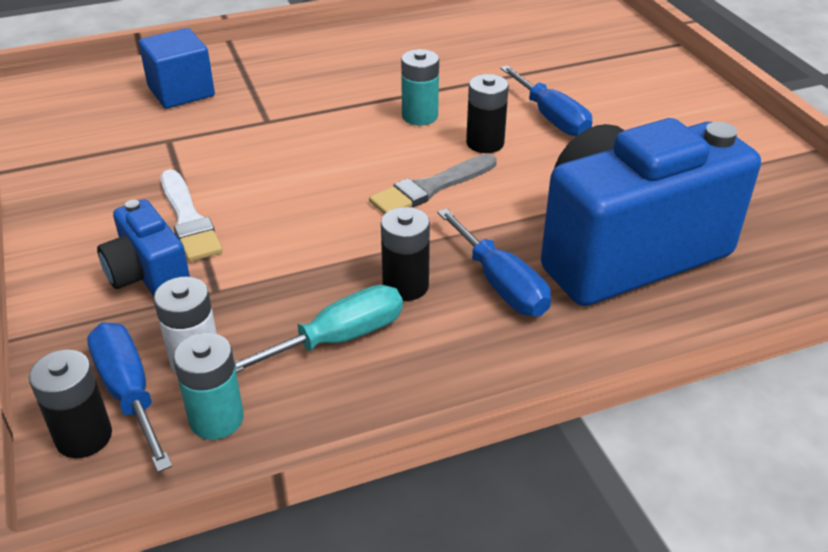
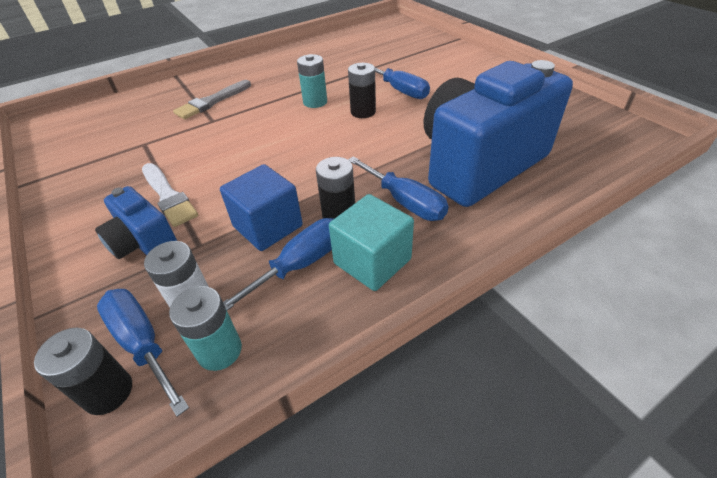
camera: 10 degrees left, 5 degrees up
blue cube [138,28,215,109] -> blue cube moved to [220,164,303,251]
turquoise screwdriver [234,285,403,373] -> blue screwdriver [223,218,333,311]
grey brush [369,154,497,214] -> grey brush moved to [173,80,251,119]
none -> turquoise cube [329,194,414,291]

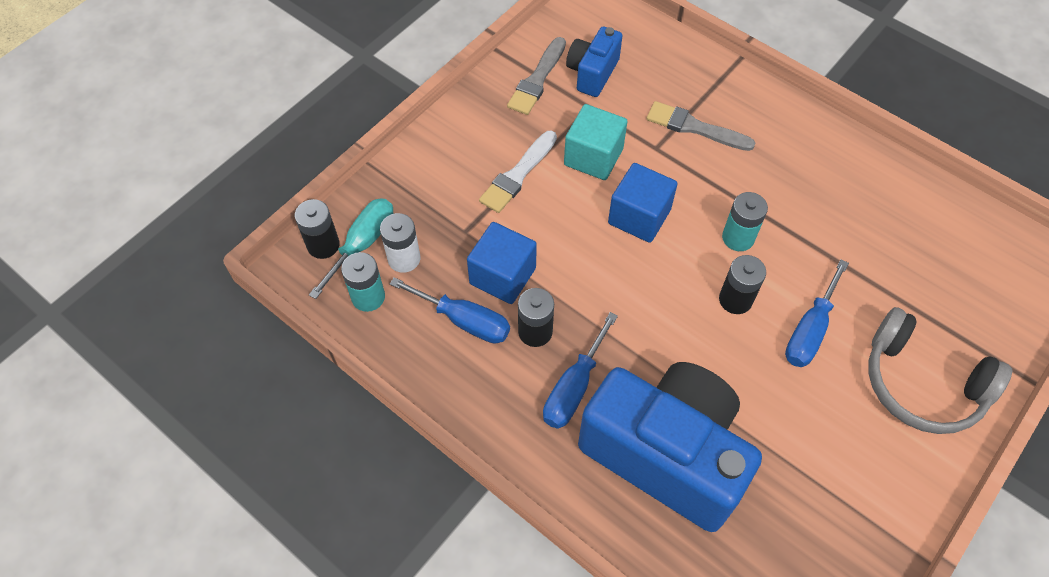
camera: 70 degrees right, 15 degrees up
blue camera [95,186,177,259] -> blue camera moved to [566,27,623,97]
blue screwdriver [97,289,189,417] -> turquoise screwdriver [309,198,393,299]
turquoise cube [329,194,414,291] -> turquoise cube moved to [564,104,628,180]
none -> grey brush [507,37,566,115]
none -> blue cube [608,163,678,243]
none -> grey headphones [868,307,1012,434]

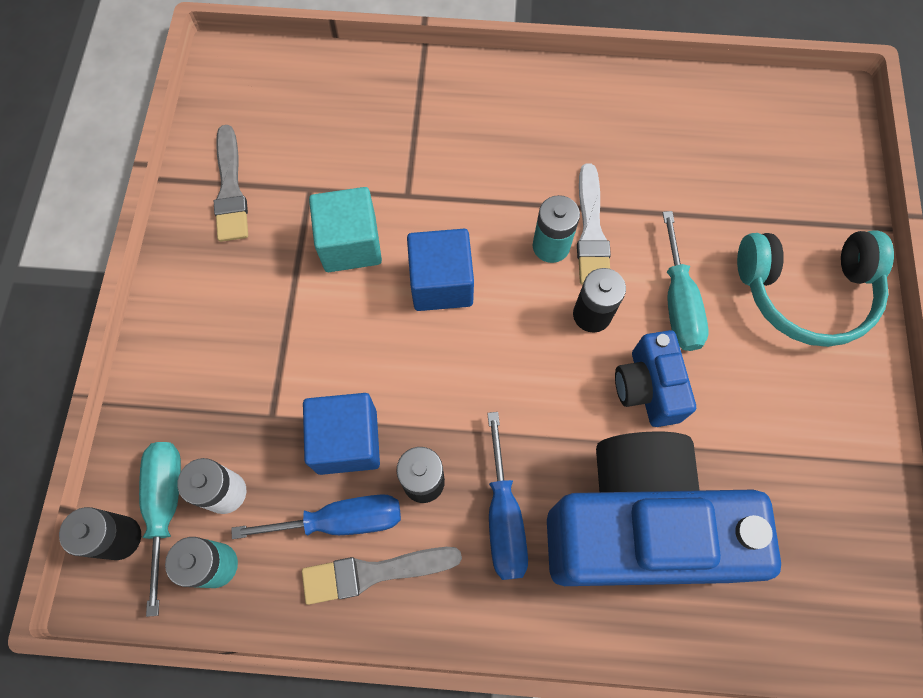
camera: 35 degrees left, 10 degrees up
white brush [479,131,557,213] -> white brush moved to [577,163,611,285]
blue camera [566,27,623,97] -> blue camera moved to [615,330,696,427]
grey brush [646,101,755,151] -> grey brush moved to [302,547,462,605]
blue screwdriver [785,259,849,367] -> turquoise screwdriver [662,211,709,351]
grey headphones [868,307,1012,434] -> turquoise headphones [737,230,894,347]

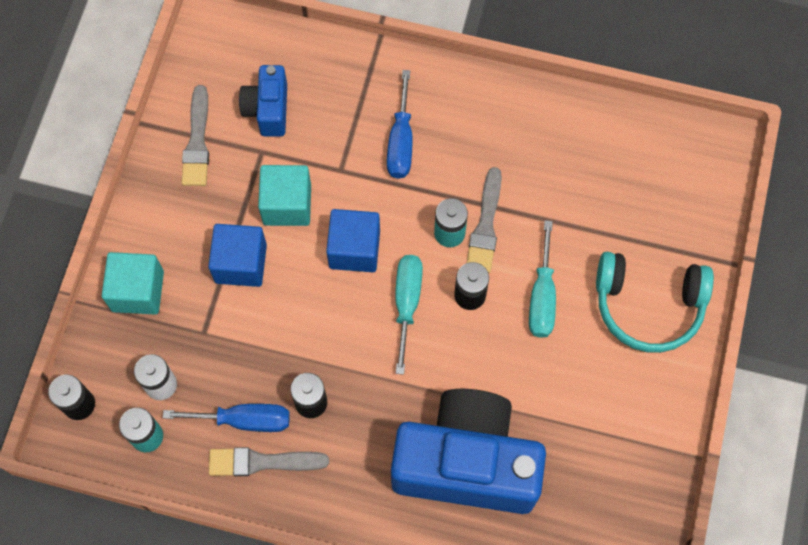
camera: 10 degrees right, 0 degrees up
turquoise screwdriver [139,442,181,617] -> turquoise screwdriver moved to [395,255,423,375]
blue cube [303,393,380,475] -> blue cube moved to [208,224,267,287]
blue screwdriver [487,412,528,580] -> blue screwdriver moved to [387,70,412,179]
white brush [577,163,611,285] -> grey brush [467,167,502,273]
blue camera [615,330,696,427] -> blue camera moved to [239,65,287,137]
none -> turquoise cube [102,252,164,315]

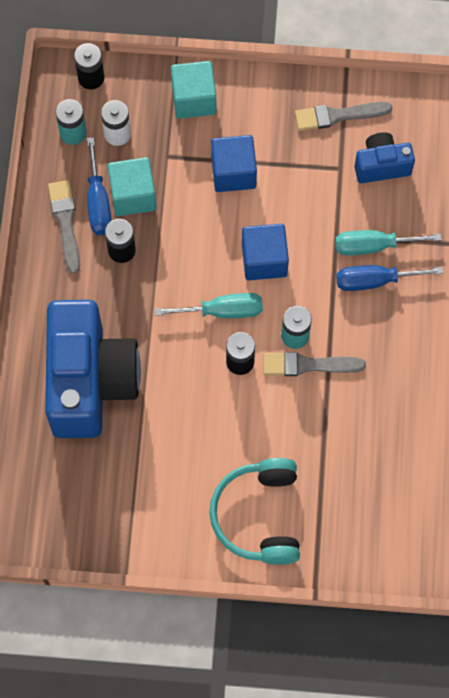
camera: 80 degrees right, 0 degrees up
turquoise cube [258,165,311,226] -> turquoise cube moved to [108,157,156,216]
turquoise screwdriver [529,220,556,338] -> turquoise screwdriver moved to [335,230,442,255]

